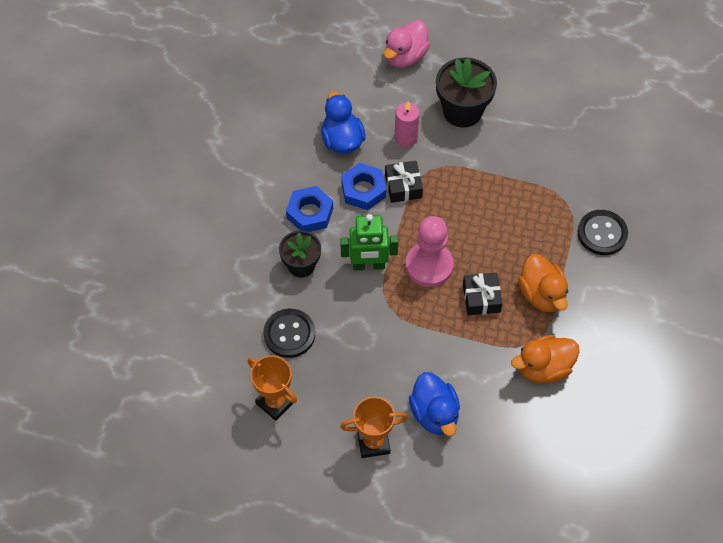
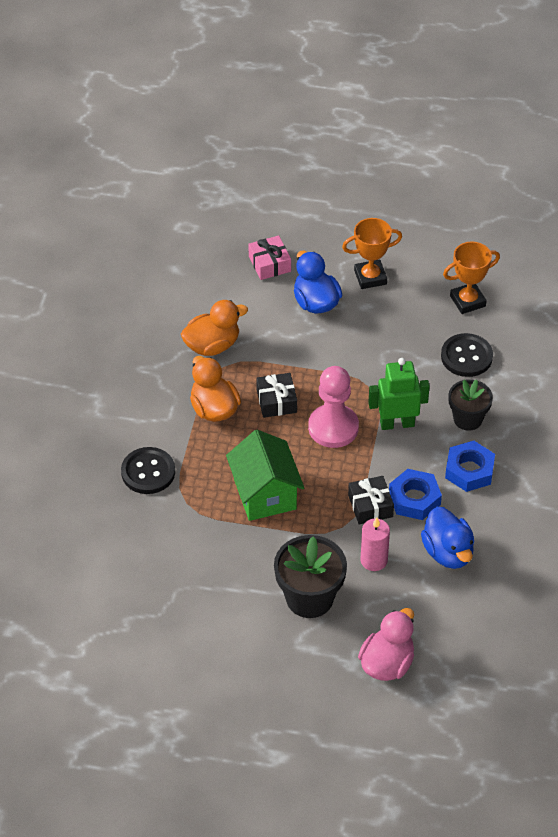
camera: 175 degrees right, 10 degrees down
orange trophy [248,356,297,421] -> orange trophy turned 60 degrees counterclockwise [443,241,500,314]
none -> green house [226,430,304,521]
none -> pink gift [249,235,291,280]

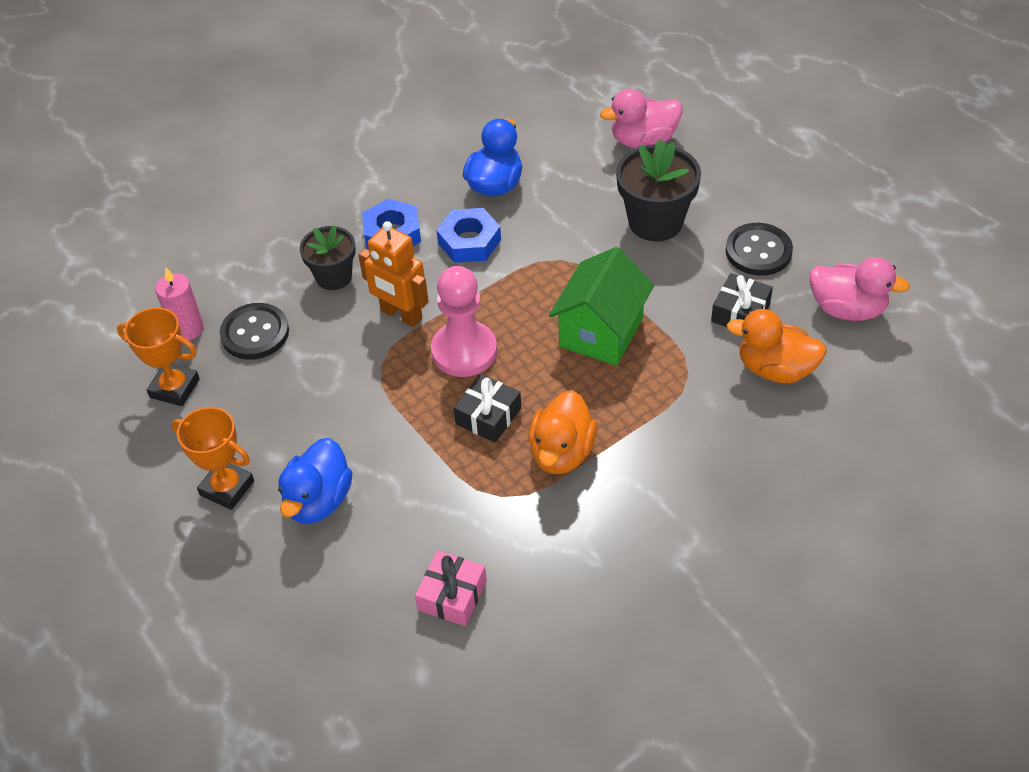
camera: 135 degrees left, 0 degrees up
black button [121,447,175,494] -> black button moved to [726,223,793,276]
orange duck [181,300,248,356] -> orange duck moved to [727,309,827,383]
pink gift [249,235,291,280] -> pink gift moved to [415,551,487,626]
black gift [348,476,394,525] -> black gift moved to [711,273,773,327]
pink candle [360,517,390,571] -> pink candle moved to [155,268,204,340]
green robot [368,358,430,430] -> orange robot [358,221,429,327]
none -> pink duck [810,257,910,321]

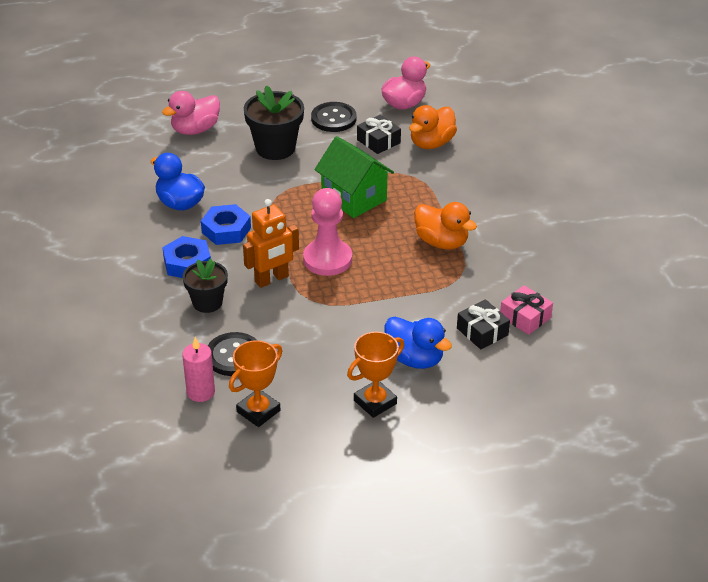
camera: 70 degrees left, 10 degrees down
black gift [454,374,521,443] -> black gift moved to [457,299,510,349]
pink duck [600,89,683,148] -> pink duck turned 45 degrees clockwise [162,91,220,135]

